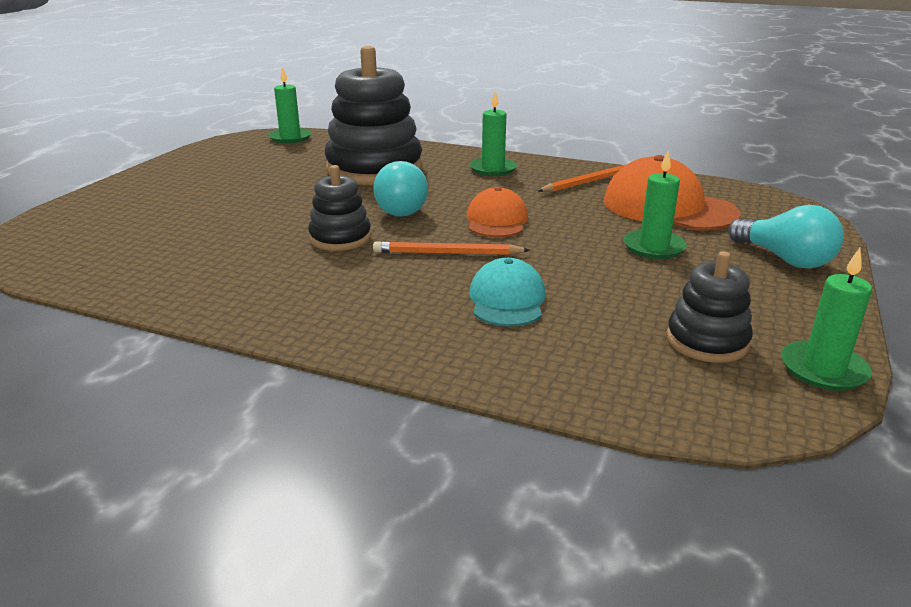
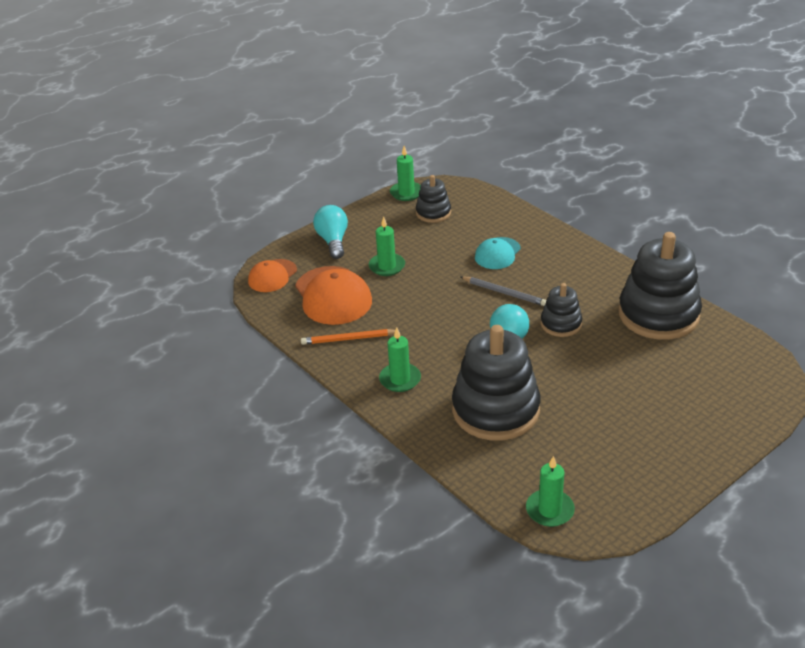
camera: 150 degrees left, 10 degrees up
orange pencil [373,241,530,255] -> grey pencil [461,276,546,306]
orange cap [467,187,528,237] -> orange cap moved to [248,259,297,292]
none -> black stacking toy [618,232,702,340]

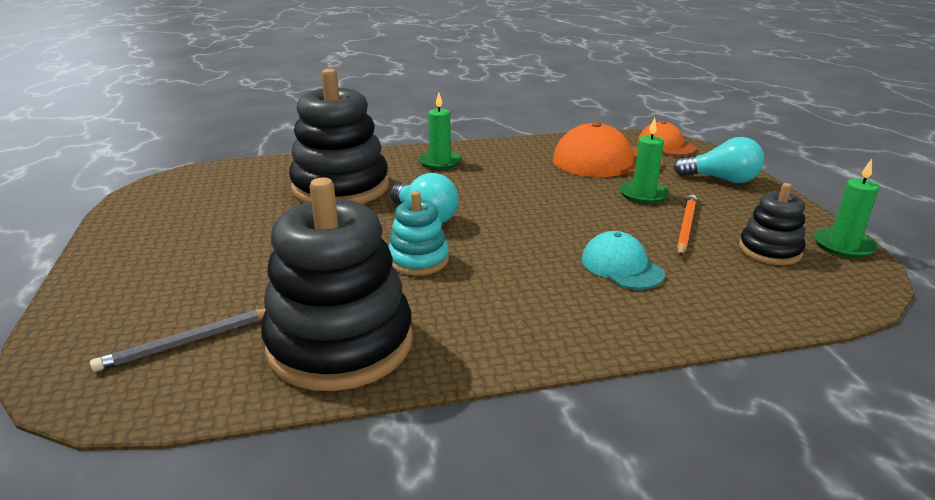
camera: 115 degrees right, 10 degrees down
orange pencil [301,329,400,345] -> orange pencil moved to [677,195,697,256]
grey pencil [461,276,546,306] -> grey pencil moved to [90,309,266,372]
green candle [526,456,575,527] -> none
black stacking toy [541,283,582,337] -> turquoise stacking toy [388,191,449,276]

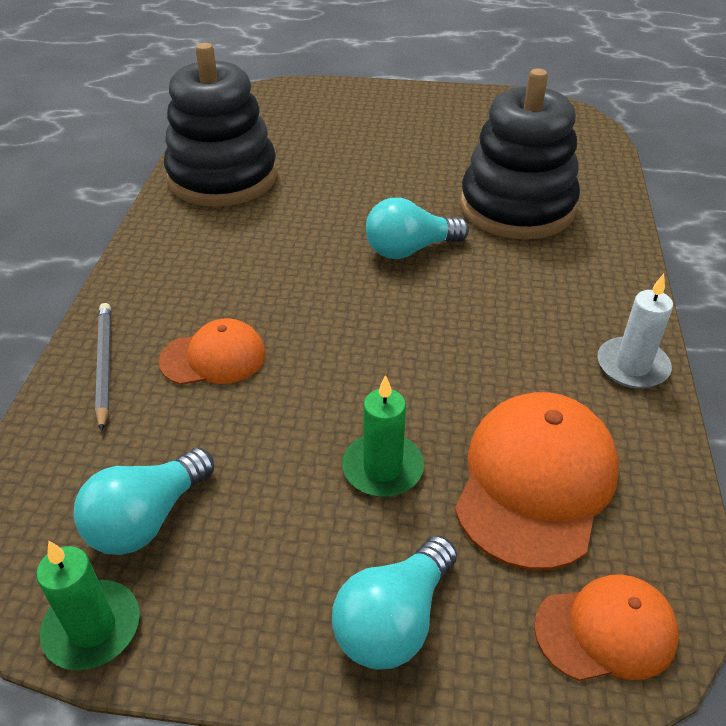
camera: 110 degrees right, 15 degrees up
grey pencil [90,309,266,372] -> grey pencil moved to [95,303,111,432]
turquoise stacking toy [388,191,449,276] -> none
green candle [418,92,462,170] -> none
turquoise cap [581,231,665,289] -> orange cap [159,318,265,385]
orange pencil [677,195,697,256] -> none
black stacking toy [739,183,805,265] -> turquoise light bulb [73,448,214,555]
none -> white candle [598,274,673,389]

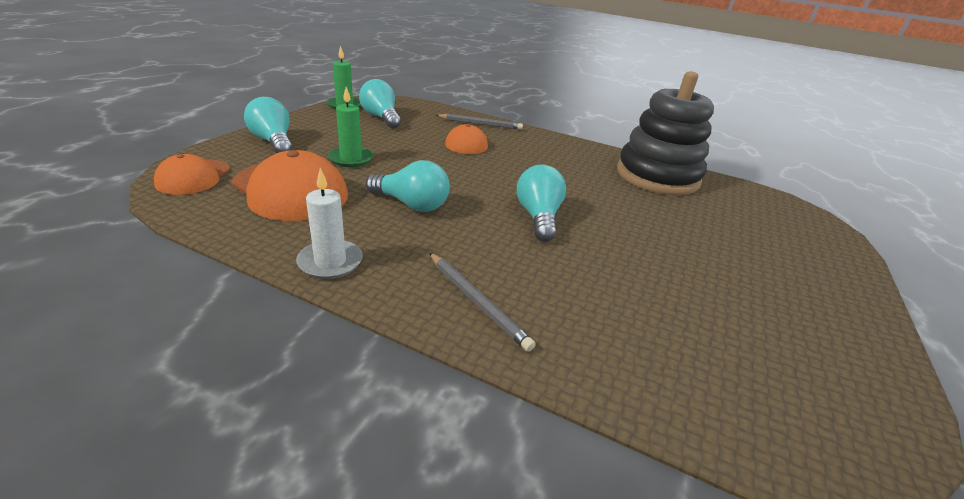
camera: 105 degrees right, 10 degrees down
black stacking toy [460,69,580,240] -> none
none -> turquoise light bulb [366,160,450,212]
none -> grey pencil [429,253,536,352]

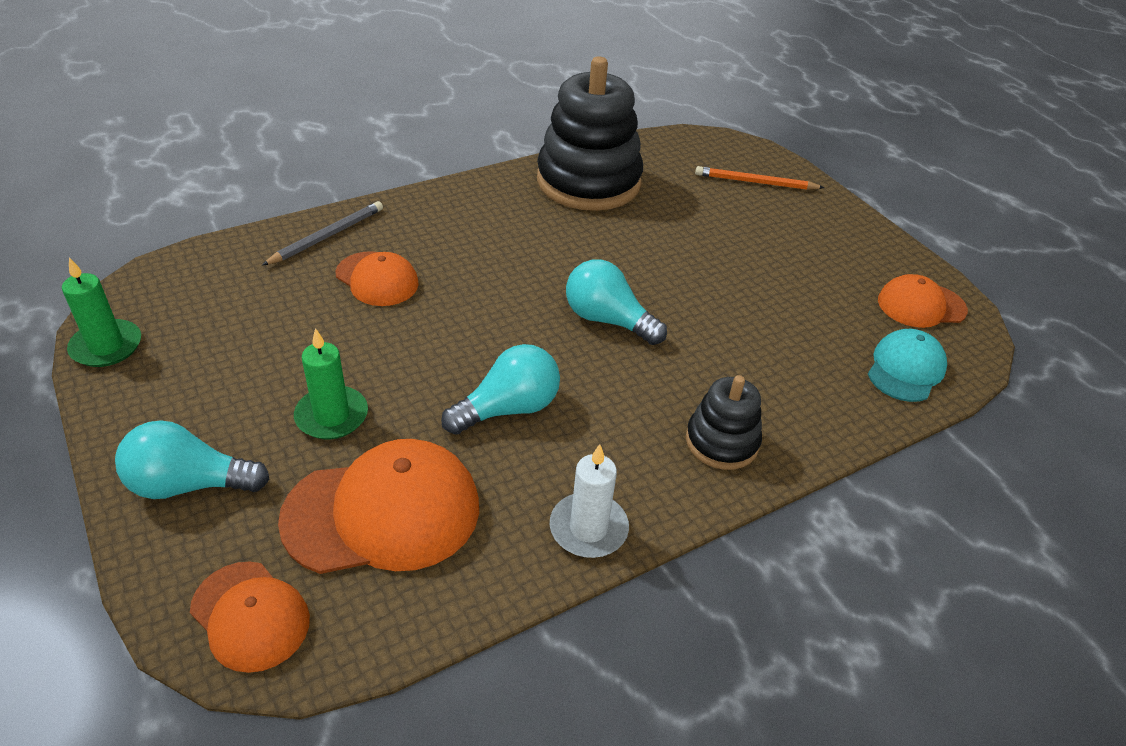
camera: 55 degrees left, 10 degrees up
turquoise light bulb [359,79,401,128] -> none
grey pencil [429,253,536,352] -> black stacking toy [686,375,762,470]
none -> orange pencil [695,166,825,190]
none -> turquoise cap [868,329,947,402]
none -> orange cap [878,274,968,328]

